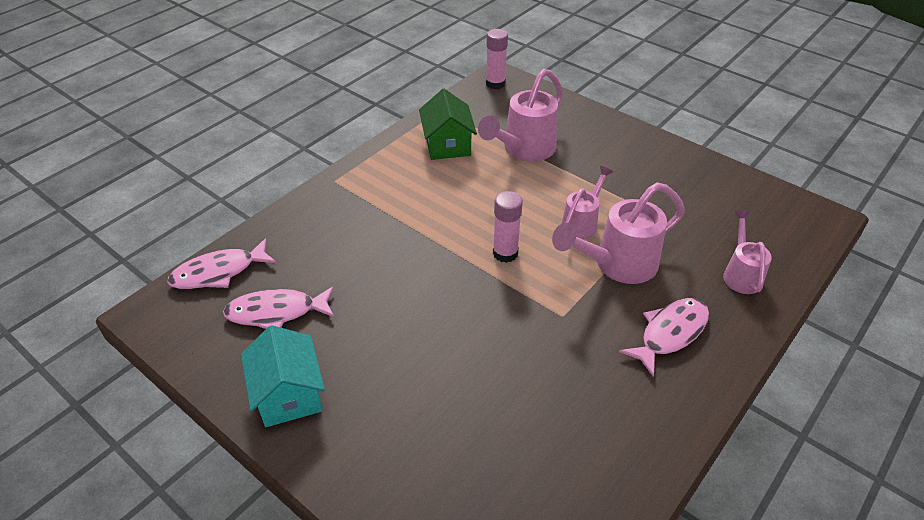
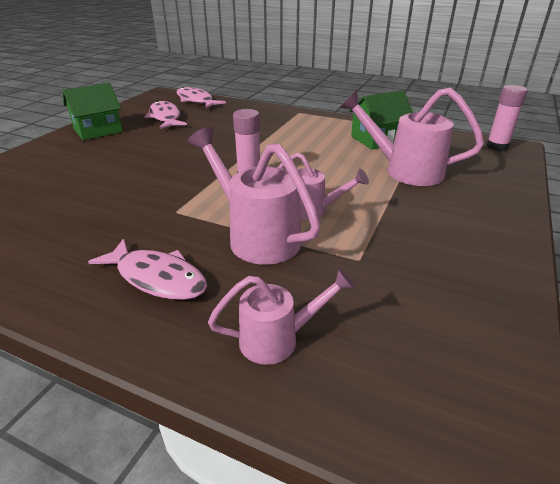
camera: 75 degrees right, 10 degrees down
turquoise house [241,325,325,427] -> green house [63,83,123,140]

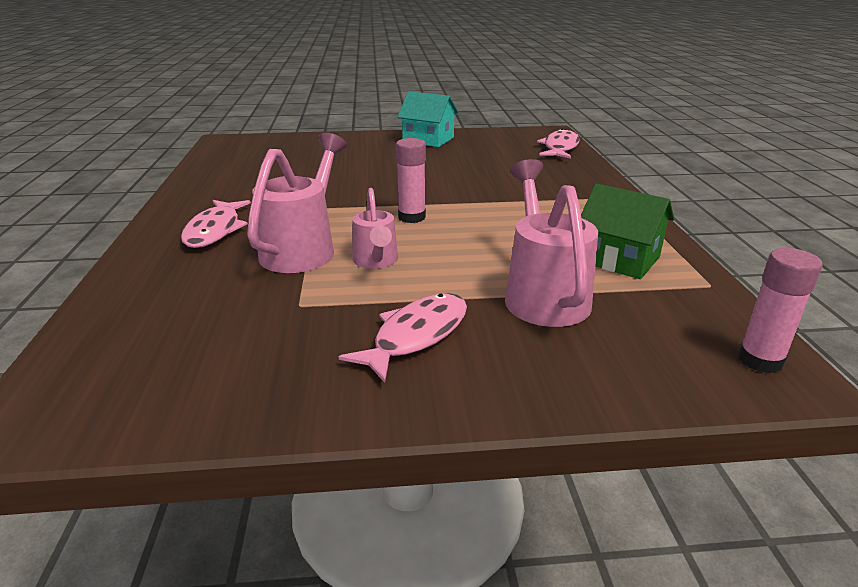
camera: 60 degrees right, 5 degrees down
green house [63,83,123,140] -> turquoise house [398,91,458,147]
pink fish [144,101,187,129] -> pink fish moved to [339,293,467,383]
pink watering can [208,268,355,365] -> none

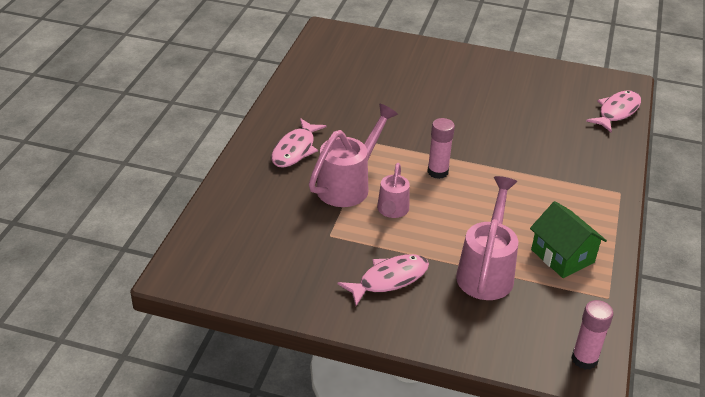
camera: 20 degrees right, 10 degrees up
turquoise house [398,91,458,147] -> none

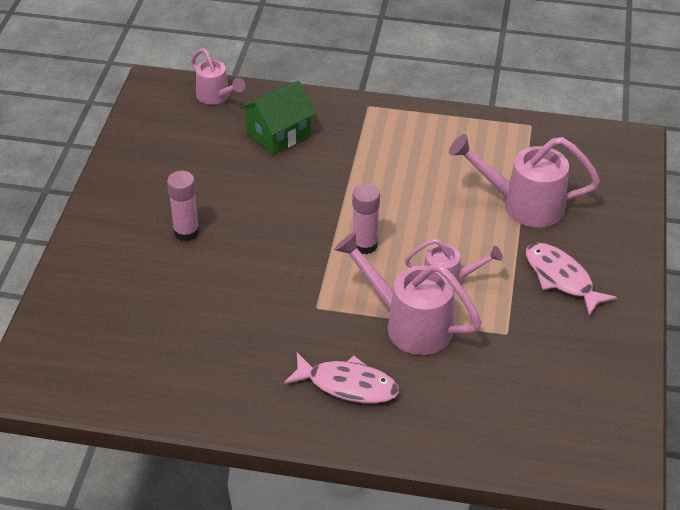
camera: 95 degrees left, 5 degrees up
green house [530,201,607,278] -> green house moved to [240,81,316,155]
pink glue stick [572,300,614,370] -> pink glue stick moved to [167,171,199,241]
pink fish [586,91,641,132] -> pink watering can [191,48,245,105]

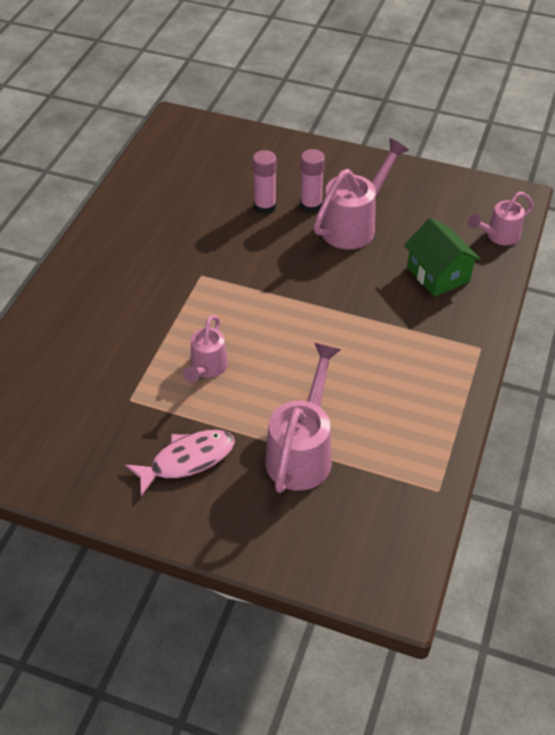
camera: 100 degrees right, 5 degrees up
pink fish [284,353,399,403] -> none
pink watering can [334,232,482,355] -> pink watering can moved to [313,138,409,249]
pink glue stick [352,184,380,254] -> pink glue stick moved to [252,150,276,214]

